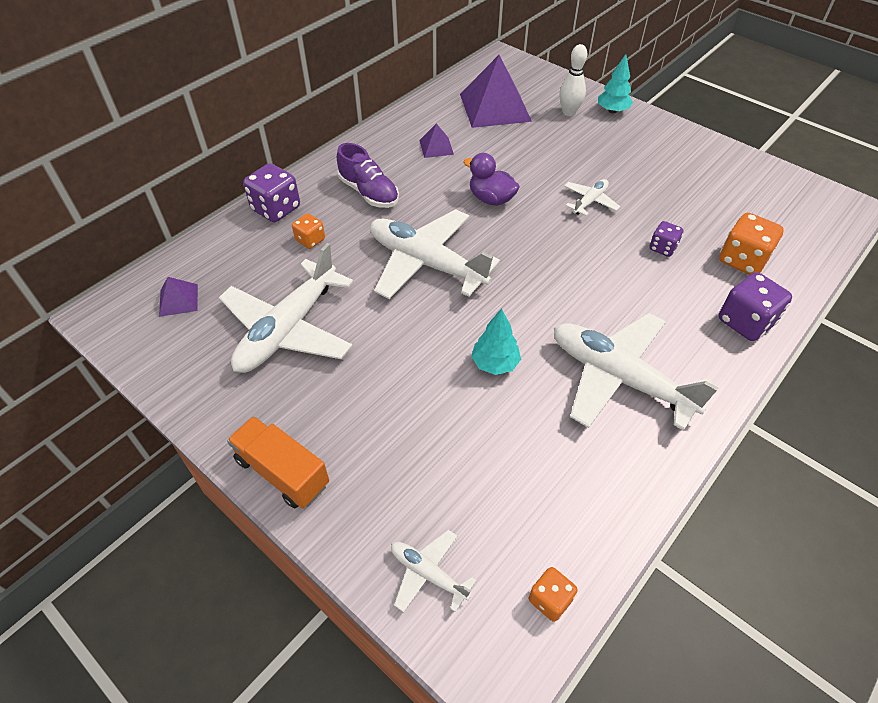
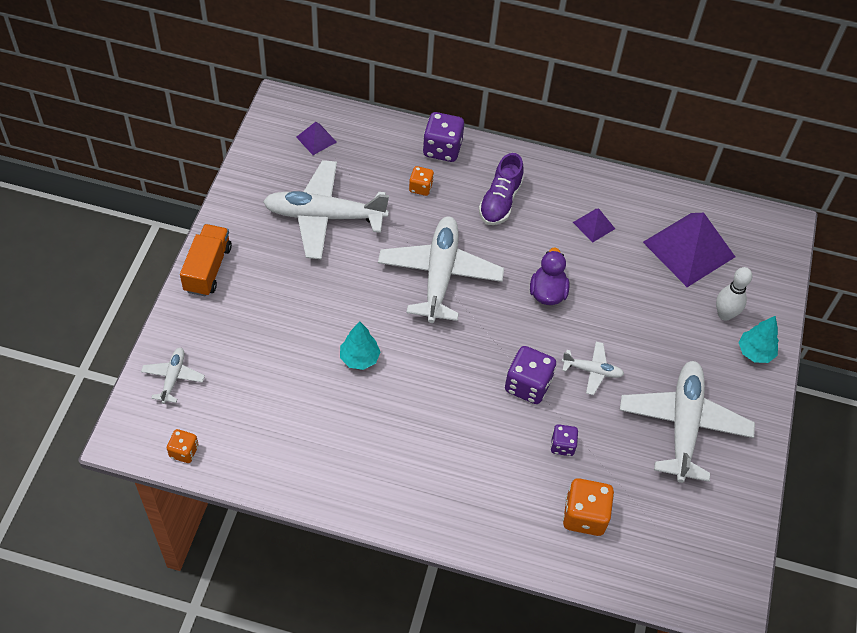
camera: 60 degrees right, 5 degrees up
white plane [554,313,718,431] -> white plane moved to [620,361,755,483]
purple dice [718,272,792,341] -> purple dice moved to [505,346,556,404]

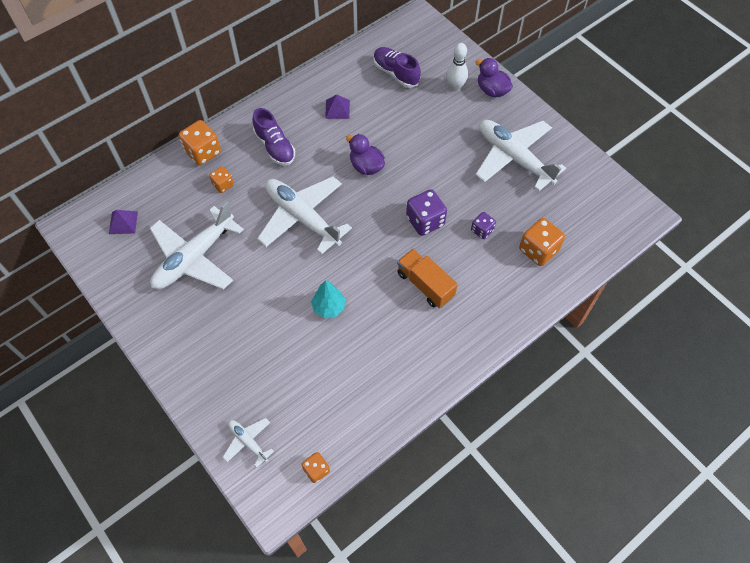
camera: 50 degrees left, 5 degrees up
orange truck [180,224,232,297] -> orange truck moved to [397,249,458,308]
purple dice [423,112,464,162] -> orange dice [179,120,221,166]
white plane [562,342,624,395] -> none
purple pyramid [643,213,735,287] -> purple shoe [373,47,421,88]
turquoise tree [738,316,779,363] -> purple duck [476,58,513,98]

